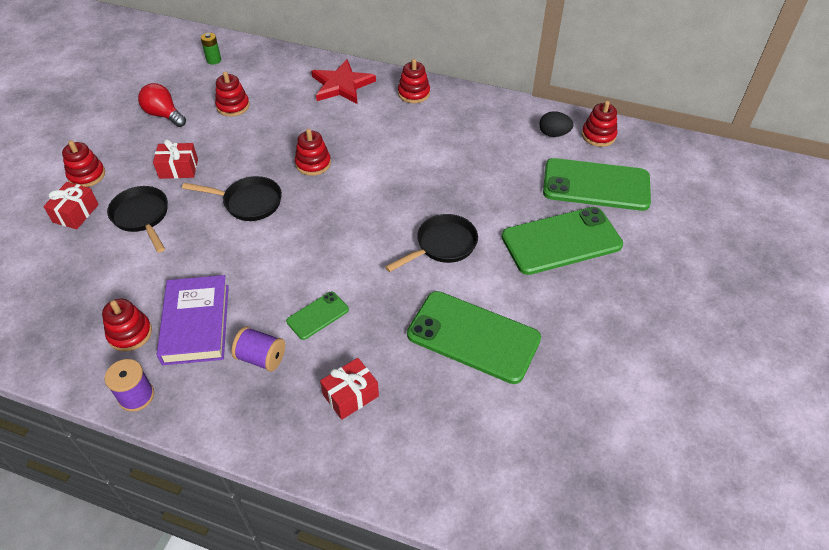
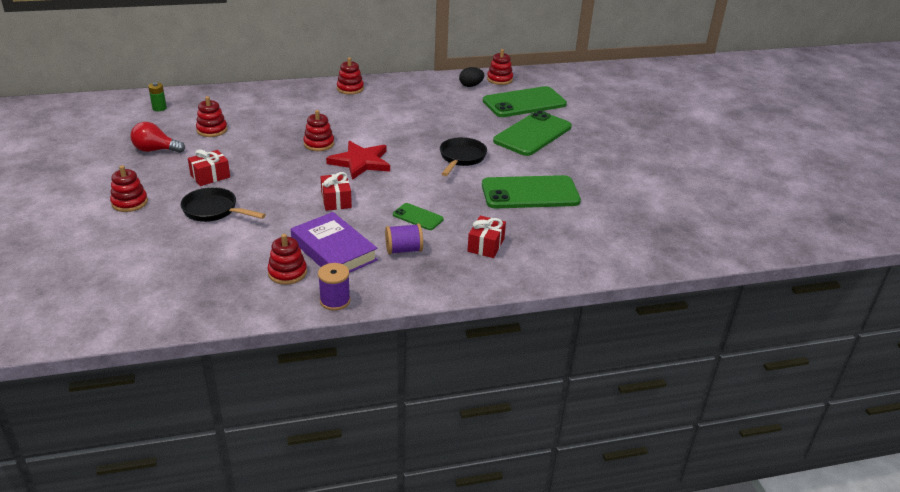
camera: 35 degrees left, 15 degrees down
red gift [43,182,99,229] -> red gift moved to [320,172,352,211]
black pan [182,176,282,221] -> none
green phone [286,292,349,340] -> green phone turned 75 degrees counterclockwise [393,203,444,230]
red star [311,59,376,104] -> red star moved to [326,141,390,180]

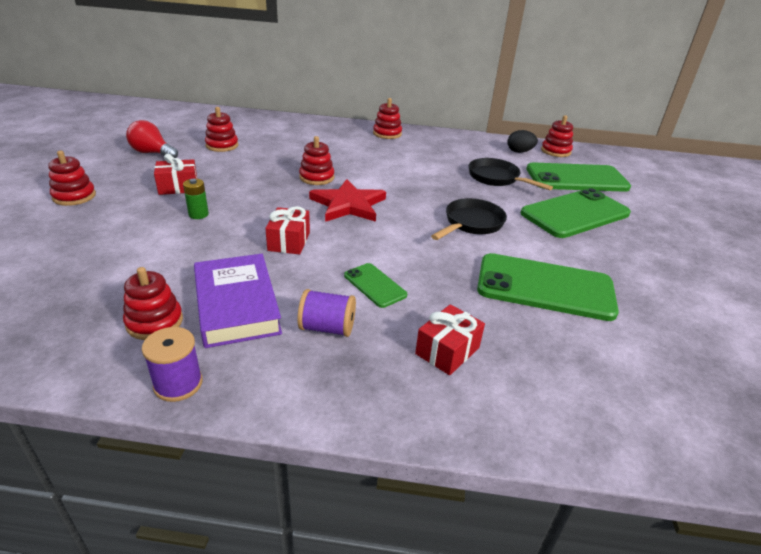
camera: 20 degrees right, 0 degrees up
green battery [148,82,167,111] -> green battery moved to [183,179,209,219]
black pan [180,187,266,222] -> black pan moved to [469,158,553,190]

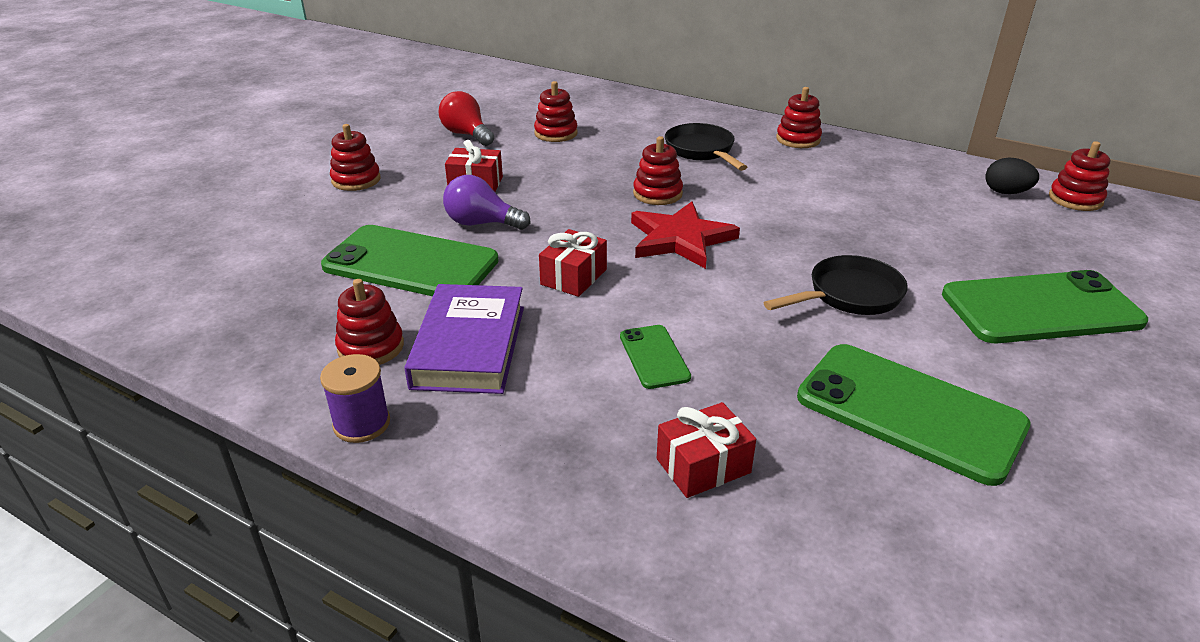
camera: 25 degrees right, 0 degrees up
green battery [183,179,209,219] -> purple light bulb [443,175,530,230]
purple spool [297,289,356,337] -> none
black pan [469,158,553,190] -> black pan moved to [665,123,747,171]
green phone [526,163,631,192] -> green phone moved to [321,225,499,296]

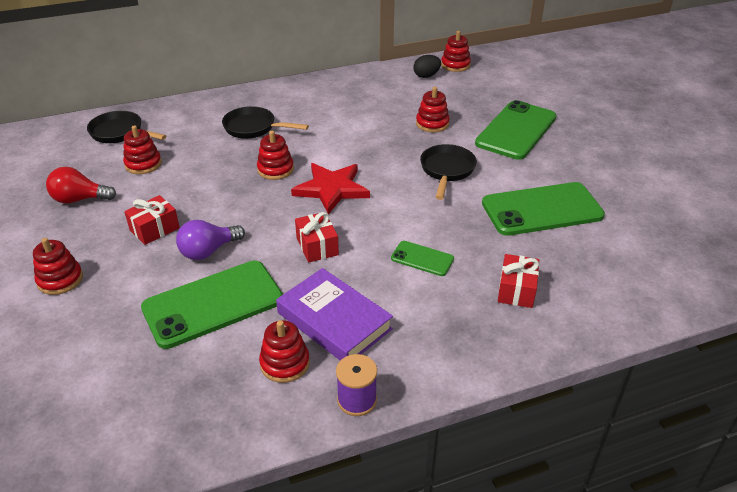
camera: 50 degrees left, 5 degrees up
red stacking toy [776,87,822,148] -> red stacking toy moved to [416,87,450,132]
none -> black pan [87,111,166,143]

